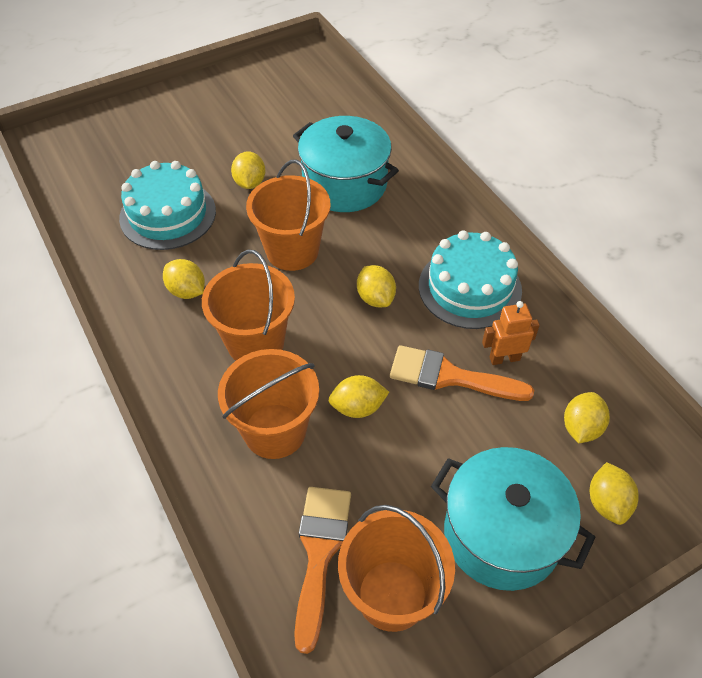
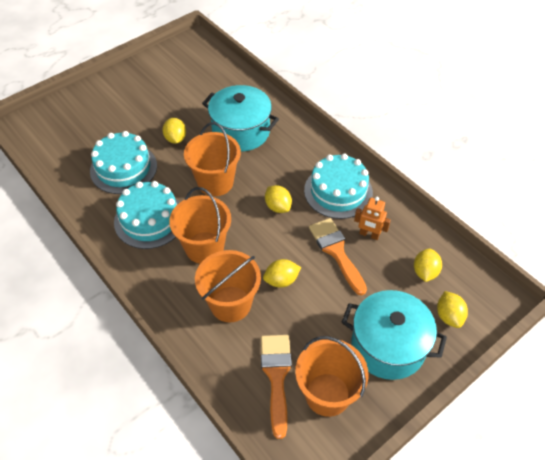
camera: 10 degrees left, 0 degrees up
yellow lemon [163,259,205,299] -> turquoise cake [114,181,180,249]
orange brush [390,345,534,401] -> orange brush turned 60 degrees clockwise [309,218,367,296]
orange robot [482,301,540,365] -> orange robot turned 135 degrees counterclockwise [354,197,391,240]

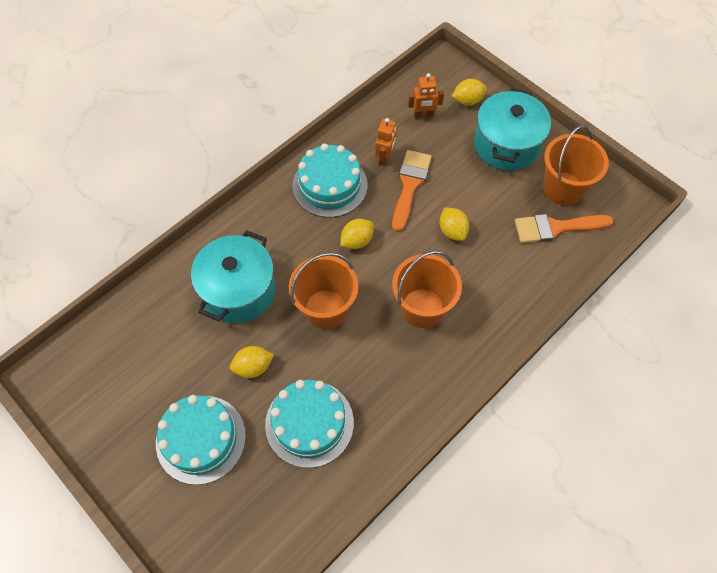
camera: 95 degrees left, 10 degrees up
turquoise cake [114,181,180,249] -> turquoise cake moved to [156,395,246,485]
orange bucket [195,250,261,322] -> none
orange brush [309,218,367,296] -> orange brush turned 135 degrees clockwise [392,150,432,232]
yellow lemon [414,248,442,282] -> orange robot [408,73,444,119]

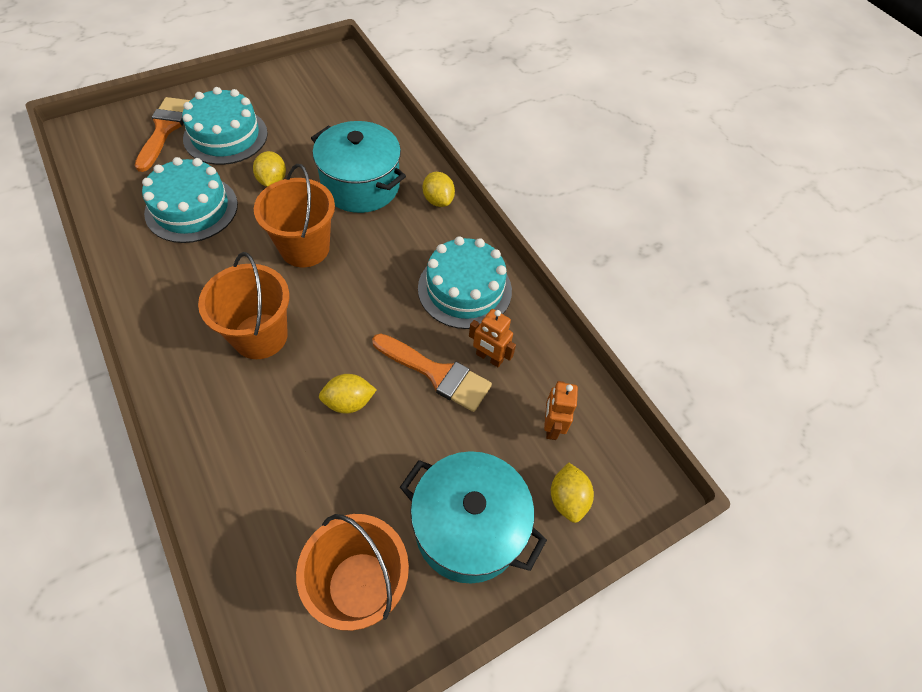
camera: 100 degrees right, 5 degrees down
yellow lemon [340,219,374,249] -> yellow lemon moved to [423,172,455,207]
orange brush [515,214,614,243] -> orange brush moved to [135,97,190,172]

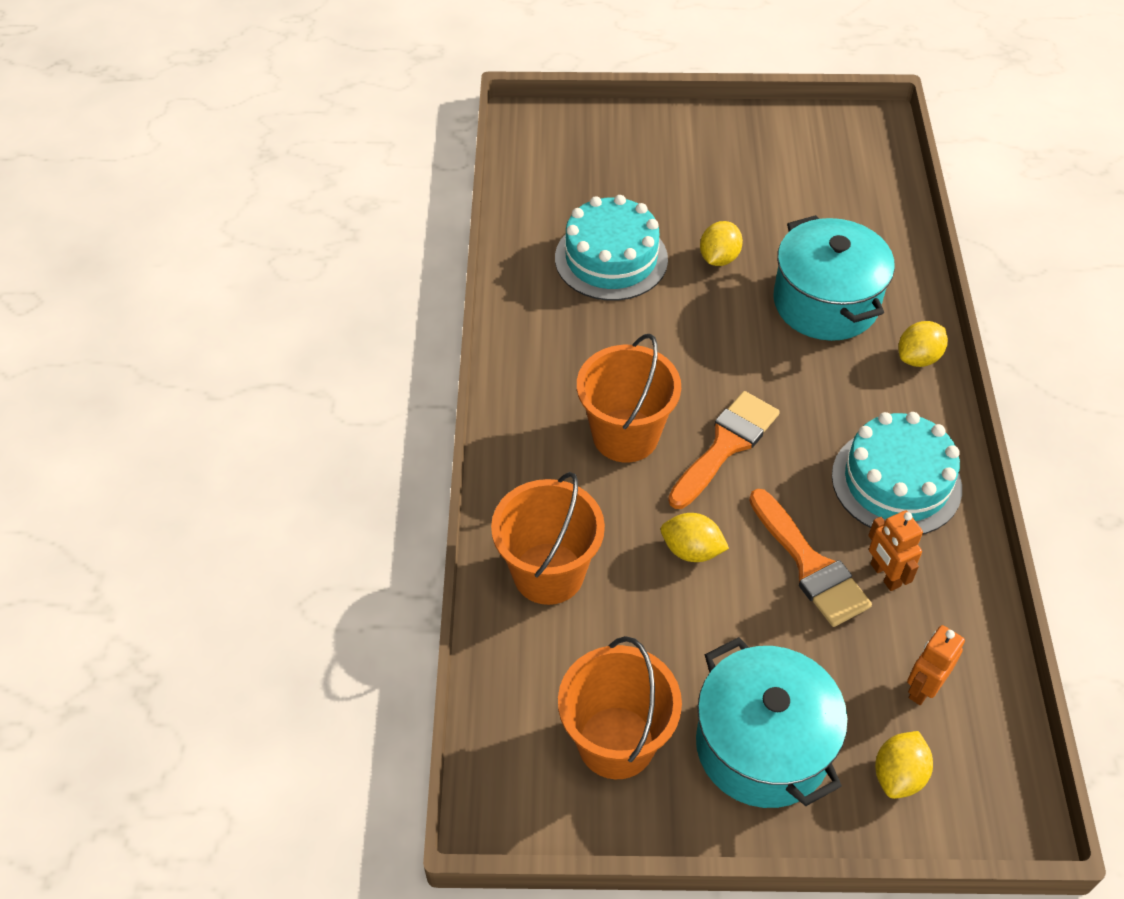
camera: 35 degrees right, 5 degrees down
orange brush [135,97,190,172] -> orange brush moved to [668,391,780,509]
turquoise cake [182,87,268,165] -> none
orange bucket [254,164,335,267] -> orange bucket moved to [491,472,605,605]
yellow lemon [423,172,455,207] -> yellow lemon turned 45 degrees clockwise [898,321,948,367]

